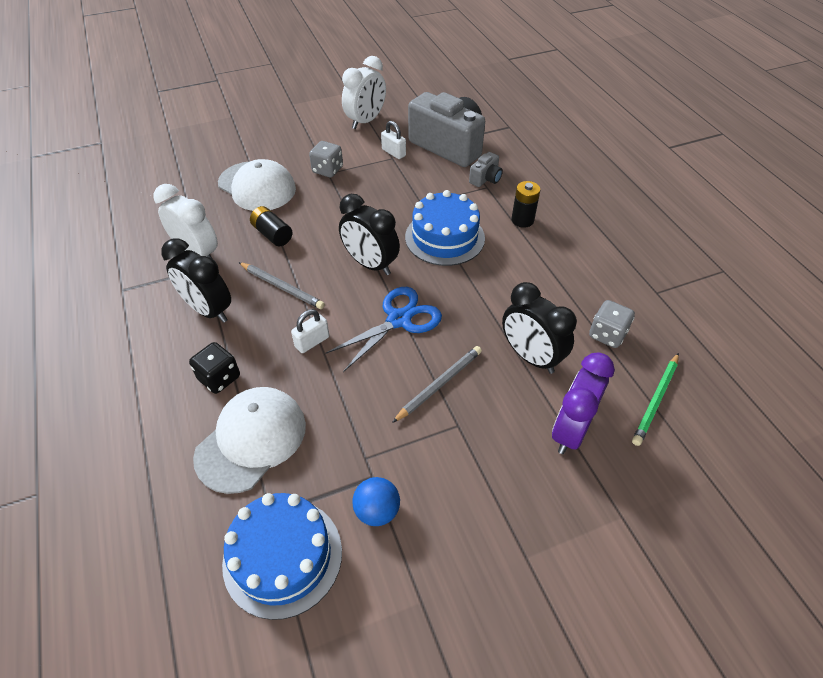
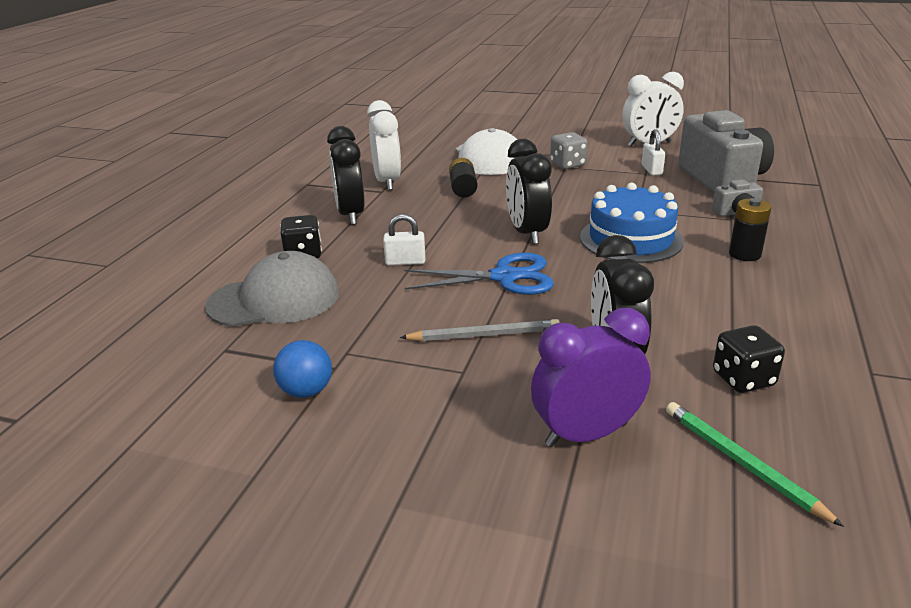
camera: 40 degrees right, 20 degrees down
white cap [193,387,306,494] -> grey cap [205,251,339,327]
blue cake [222,493,342,620] -> none
grey pencil [238,262,325,309] -> none
grey dice [589,300,635,348] -> black dice [713,325,785,393]
green pencil [632,353,679,446] -> green pencil turned 75 degrees clockwise [666,402,844,527]

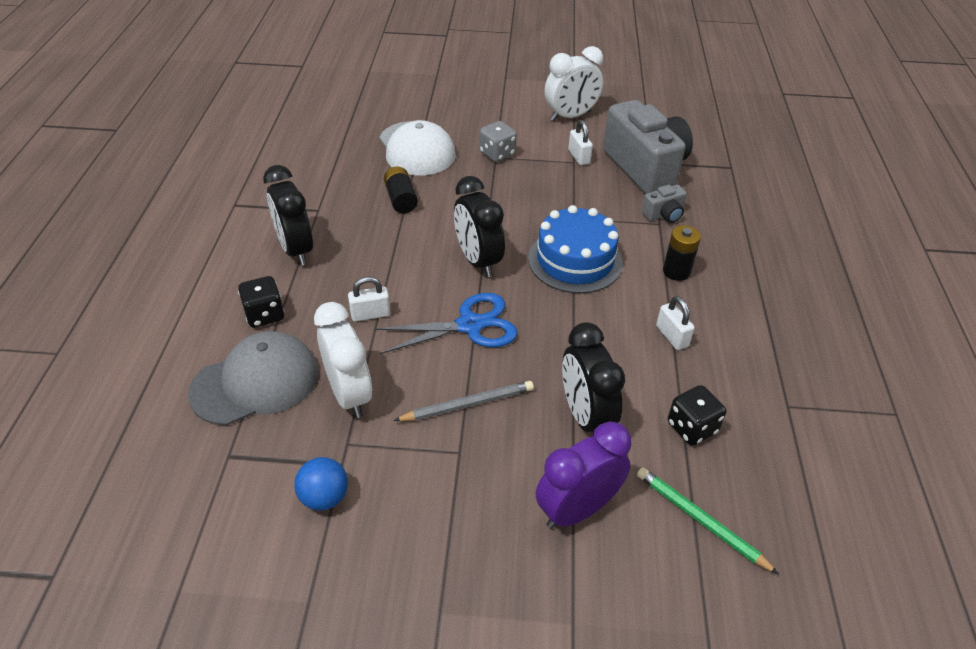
camera: 15 degrees left, 15 degrees up
white clock [367,100,401,190] -> white clock moved to [314,302,372,418]
none -> white padlock [656,296,695,350]

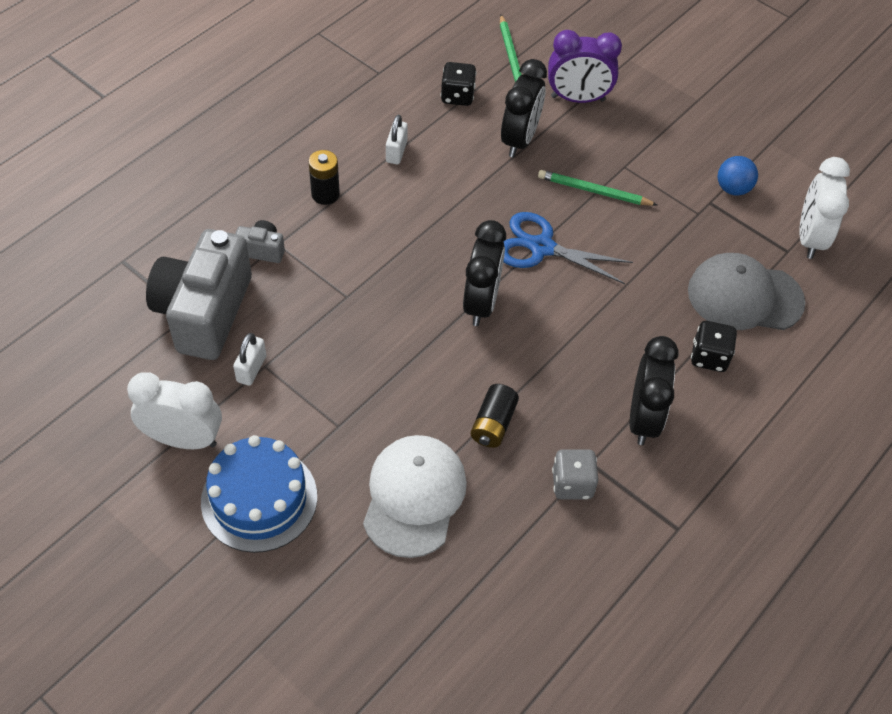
camera: 145 degrees left, 10 degrees up
white clock [314,302,372,418] -> white clock moved to [799,157,850,259]
white padlock [348,277,390,322] -> none
grey pencil [393,381,534,421] -> green pencil [538,170,657,206]
grey dice [479,121,517,162] -> grey dice moved to [552,449,598,499]
blue cake [528,205,623,293] -> blue cake moved to [201,435,317,553]

